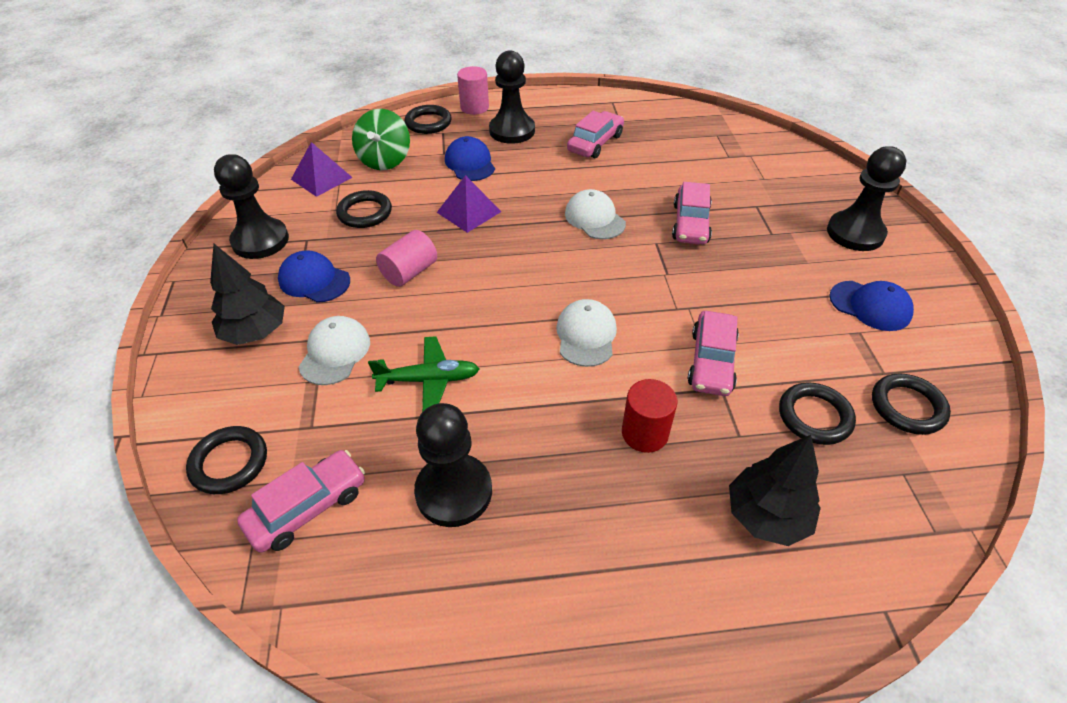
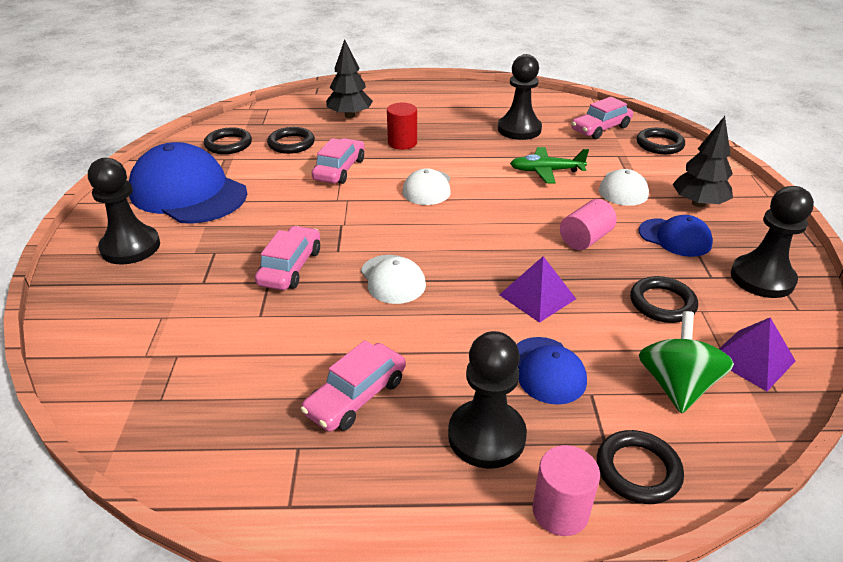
camera: 175 degrees left, 10 degrees down
blue cap [829,281,914,331] -> blue cap [129,142,247,224], size x1.95

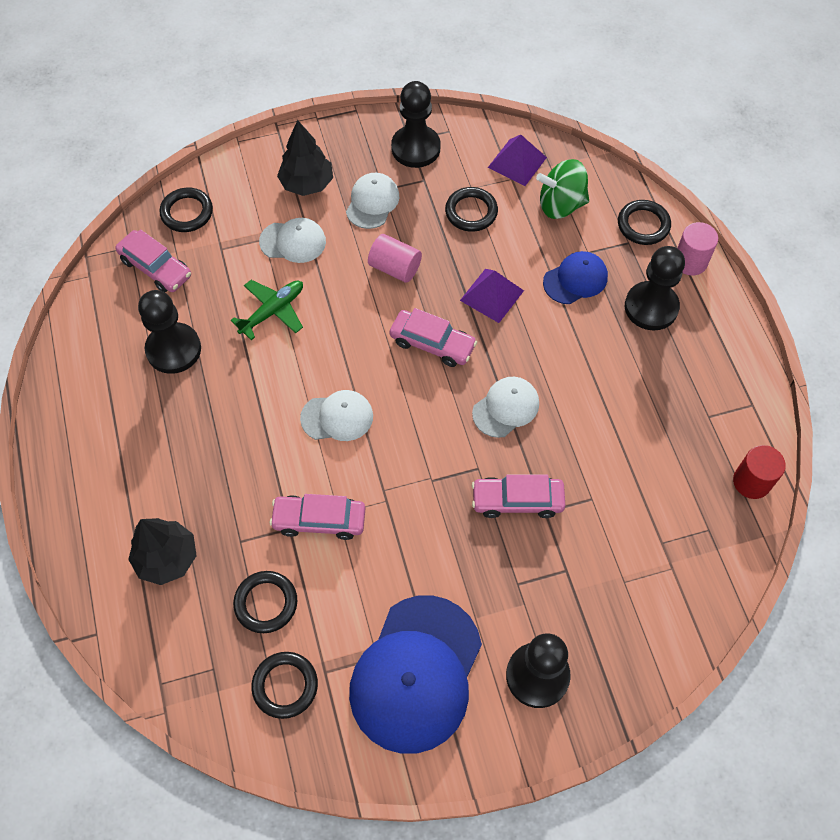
camera: 105 degrees left, 25 degrees up
pink car [301,340,406,432] -> pink car moved to [389,308,477,367]
red cylinder [387,103,417,150] -> red cylinder moved to [733,445,786,499]
green plane [510,147,589,183] -> green plane turned 120 degrees counterclockwise [231,280,303,340]
blue cap [639,215,713,257] -> white cap [346,173,399,229]

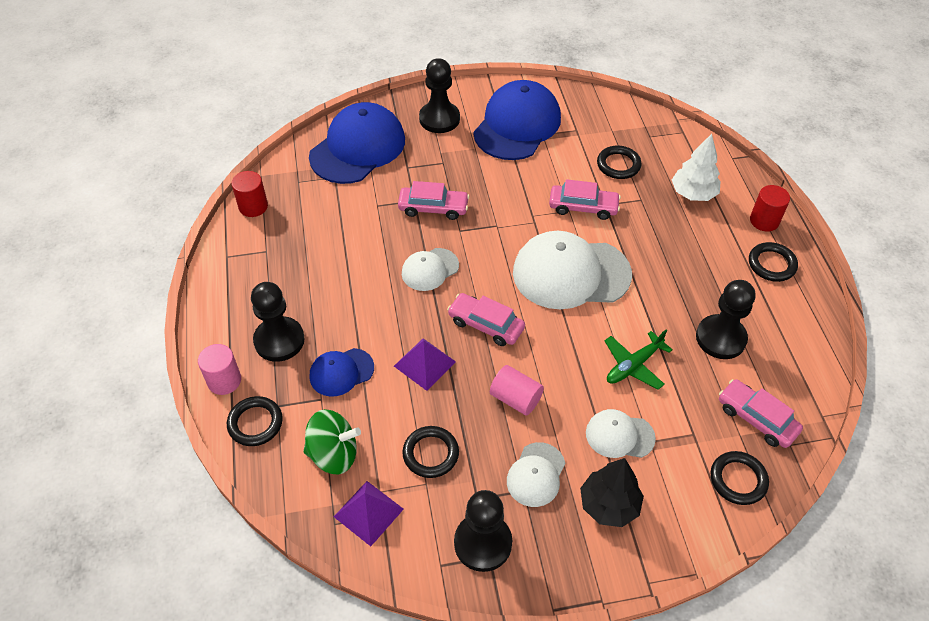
camera: 175 degrees left, 10 degrees down
black tree [128,518,197,585] -> white tree [672,134,721,201]
black ring [251,652,318,719] -> black ring moved to [749,242,798,282]
white cap [300,390,373,441] -> white cap [513,231,632,309], size x1.95
none -> blue cap [309,102,405,184]
none -> red cylinder [750,185,790,232]

